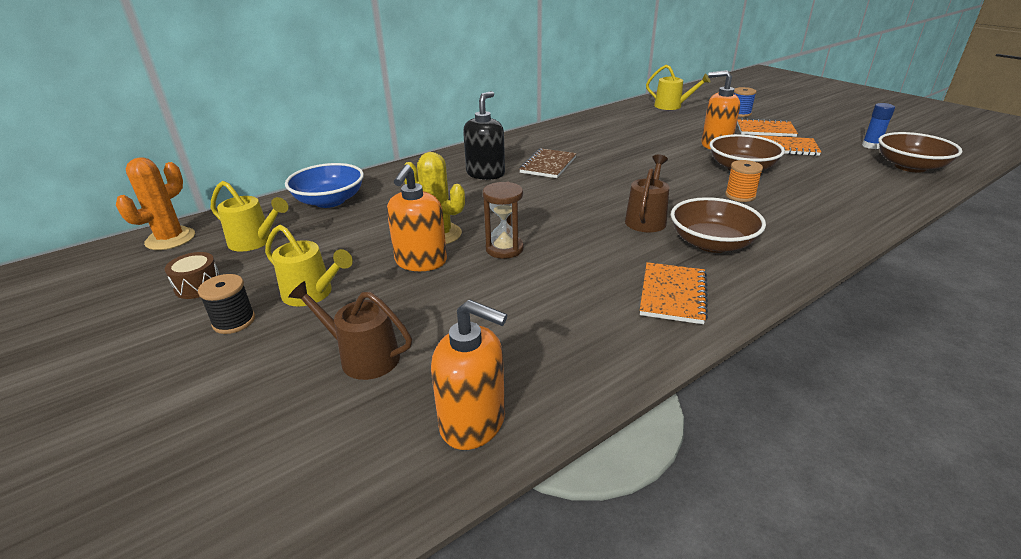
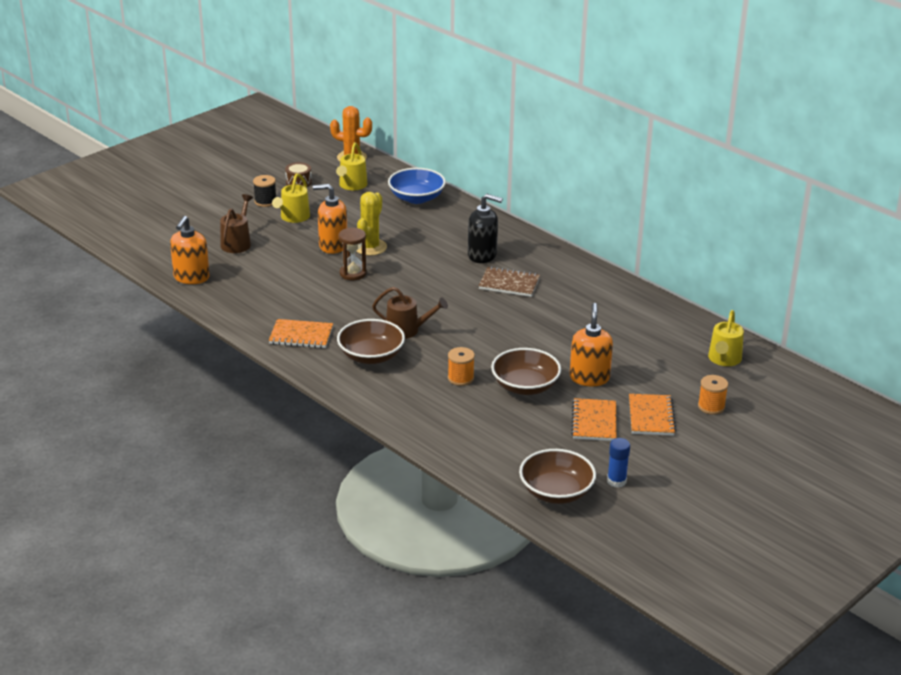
camera: 80 degrees right, 0 degrees up
blue spool [734,87,757,117] -> orange spool [698,375,728,415]

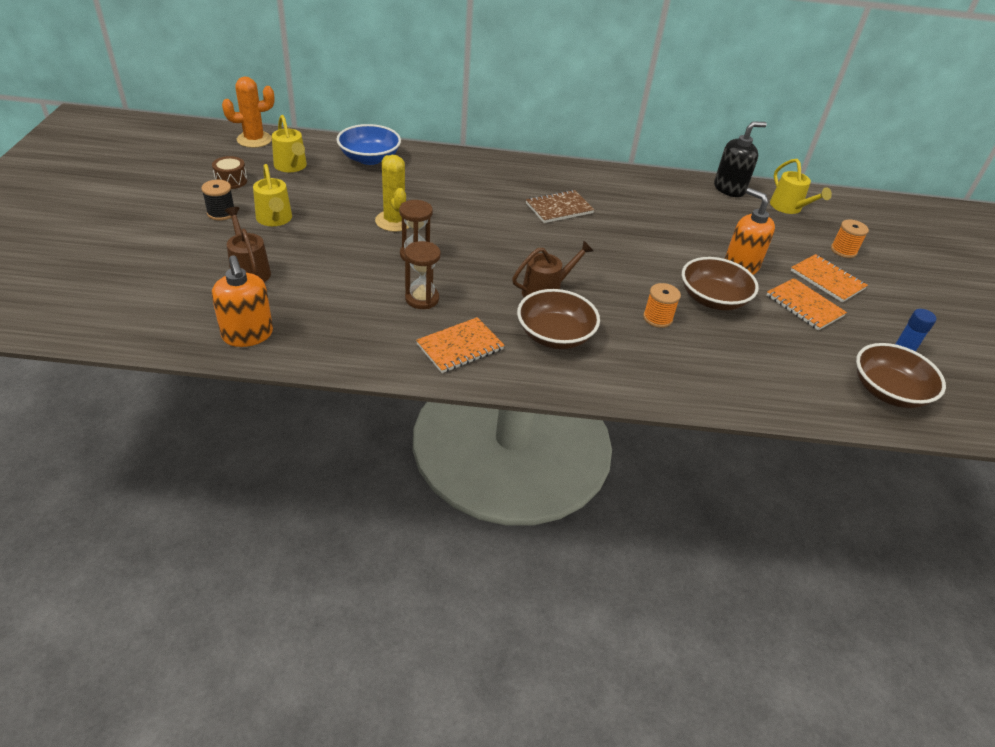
camera: 45 degrees left, 10 degrees up
orange soap dispenser [313,184,347,254] -> none
black soap dispenser [468,194,503,263] -> black soap dispenser moved to [714,121,767,197]
none -> brown hourglass [405,241,441,309]

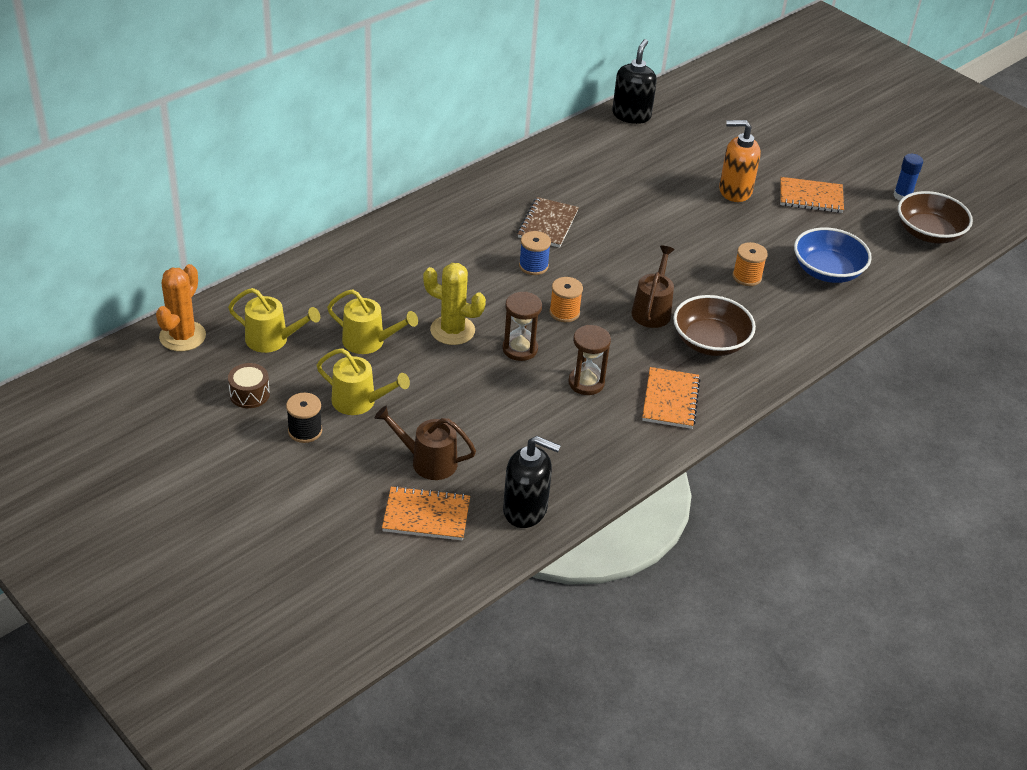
camera: 45 degrees left, 0 degrees up
orange soap dispenser [212,255,273,347] -> black soap dispenser [503,436,561,528]
blue bowl [336,124,401,165] -> blue bowl moved to [794,228,872,283]
brown bowl [682,257,759,311] -> none
yellow watering can [770,159,832,214] -> yellow watering can moved to [327,289,418,354]
orange notebook [791,254,868,302] -> orange notebook moved to [382,486,470,540]
orange spool [831,220,869,258] -> orange spool moved to [549,277,583,322]
none -> blue spool [519,231,551,275]

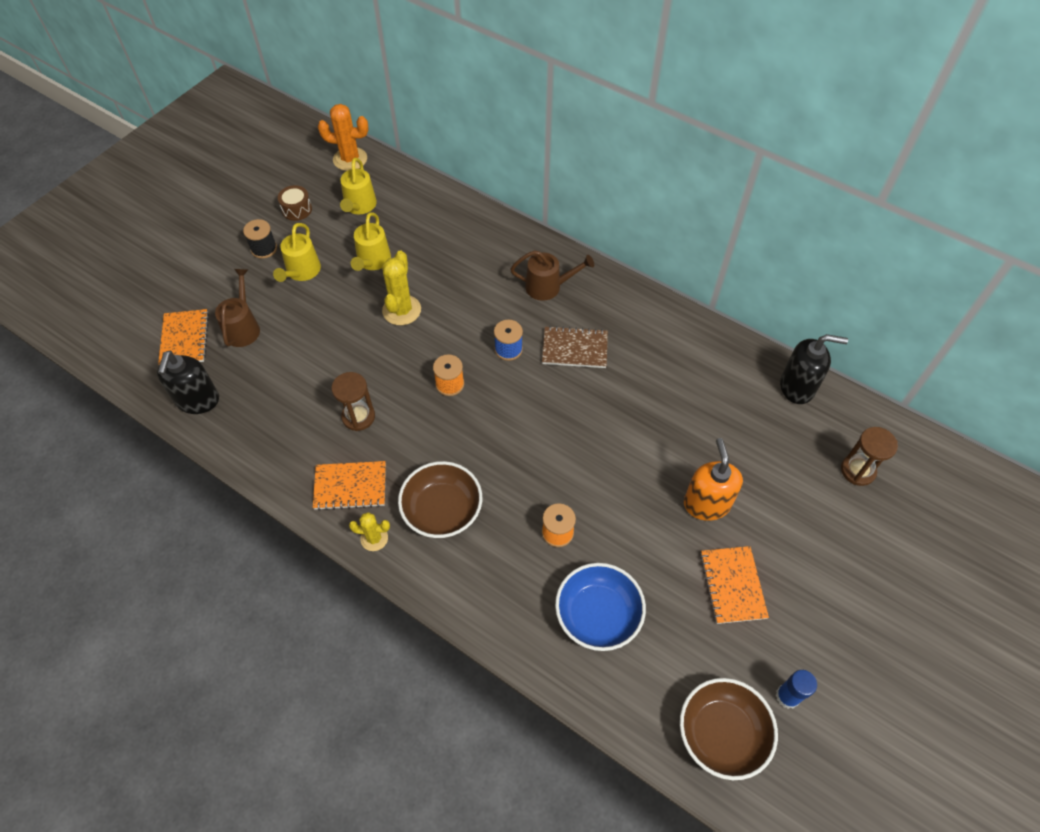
camera: 80 degrees right, 15 degrees up
brown hourglass [502,292,542,361] -> brown hourglass moved to [841,427,898,486]
brown watering can [631,246,675,328] -> brown watering can moved to [510,250,594,301]
none -> yellow cactus [349,512,390,551]

